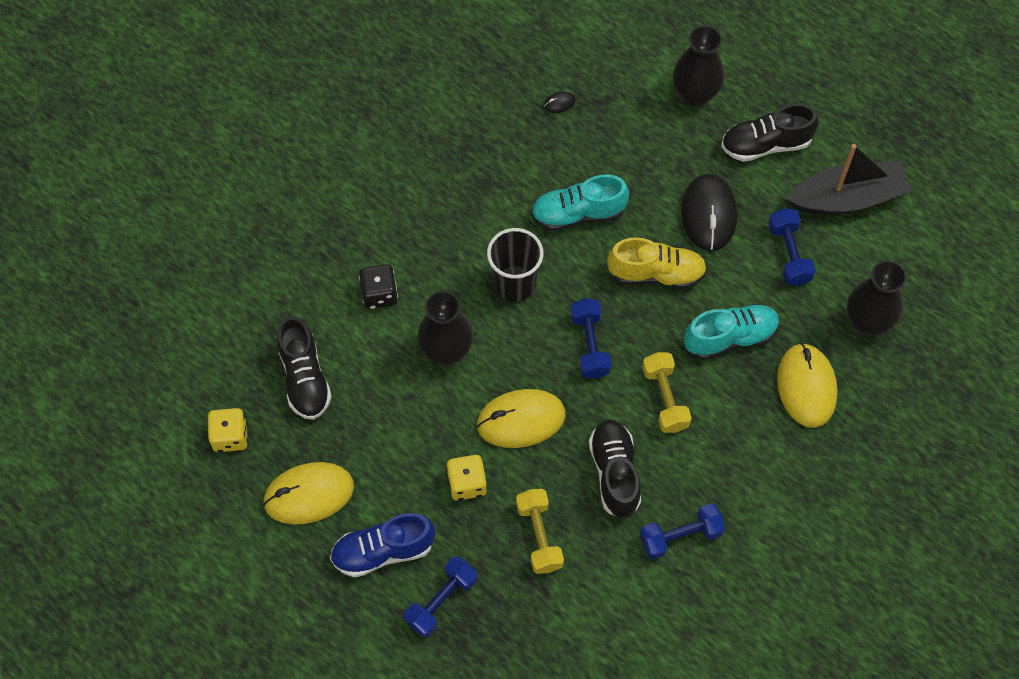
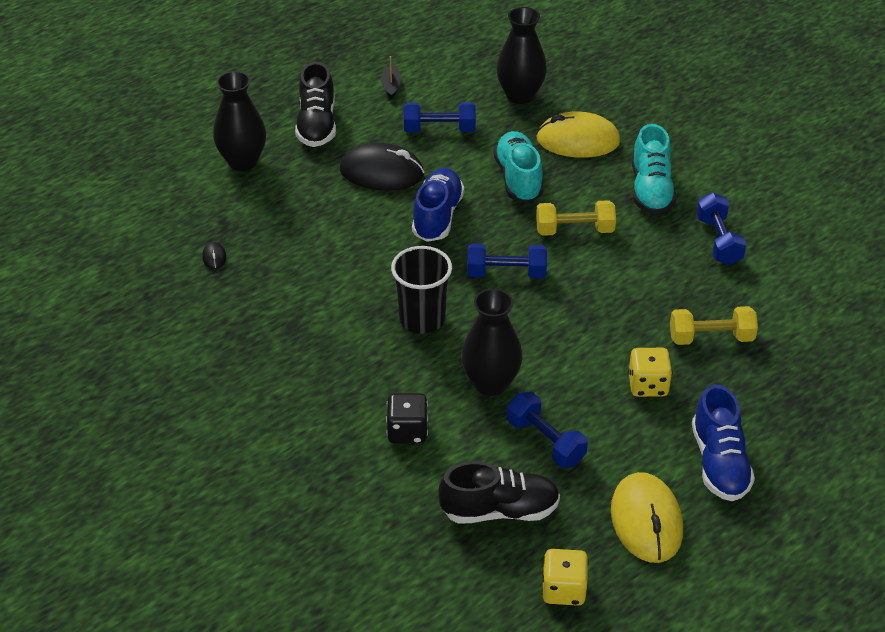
camera: 80 degrees left, 20 degrees down
blue dumbbell [404,556,478,637] -> blue dumbbell moved to [507,392,588,468]
yellow mouse [477,389,566,448] -> none
turquoise shoe [531,174,629,231] -> turquoise shoe moved to [632,124,676,215]
black shoe [589,419,641,518] -> none
yellow shoe [607,237,707,289] -> blue shoe [412,168,464,242]
black boat [786,144,912,214] -> black boat [381,56,401,99], size x0.40

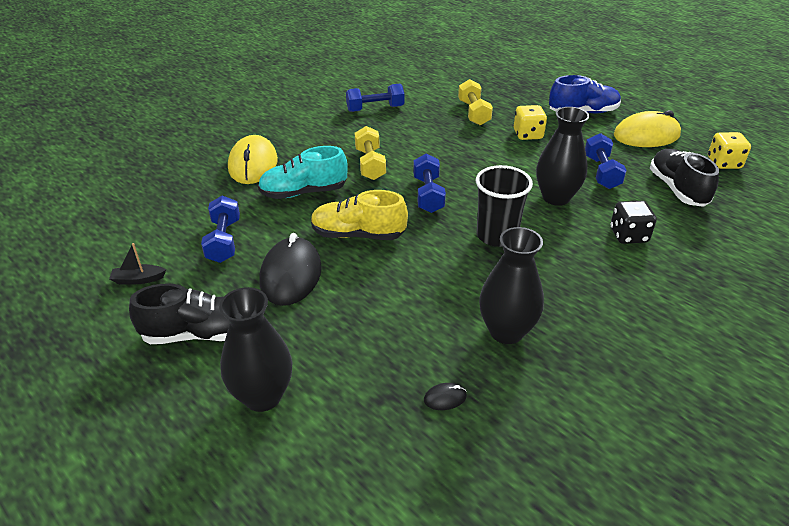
camera: 95 degrees left, 5 degrees down
blue shoe [412,168,464,242] -> yellow shoe [311,190,408,240]
black vase [497,7,547,104] -> black vase moved to [479,227,544,344]
blue dumbbell [507,392,588,468] -> blue dumbbell turned 45 degrees counterclockwise [585,133,627,189]
turquoise shoe [632,124,676,215] -> none

